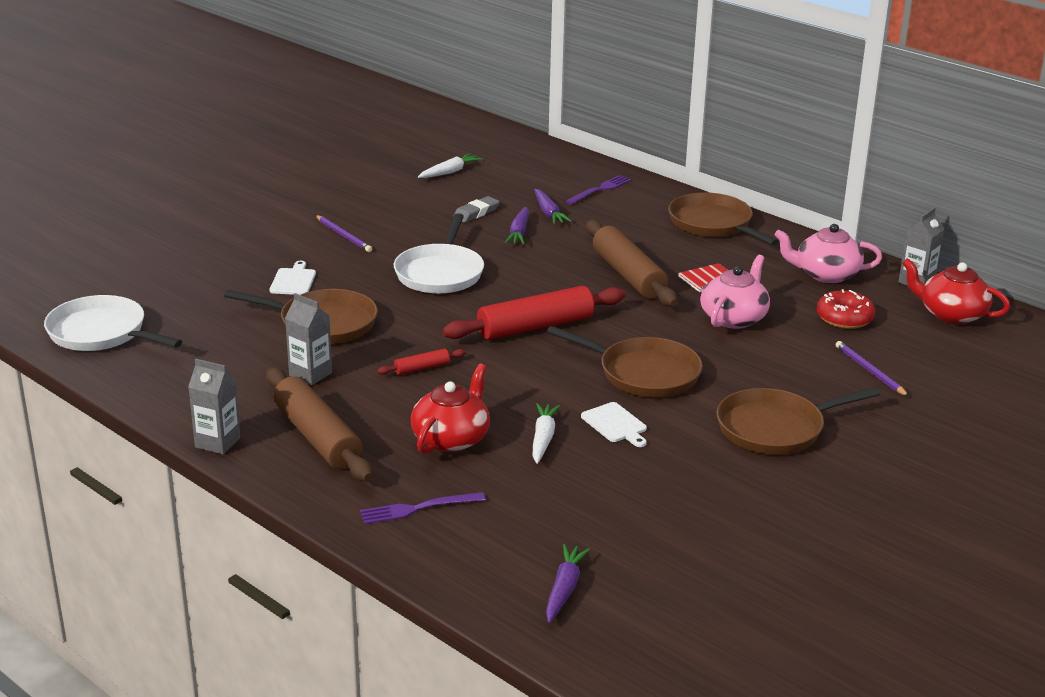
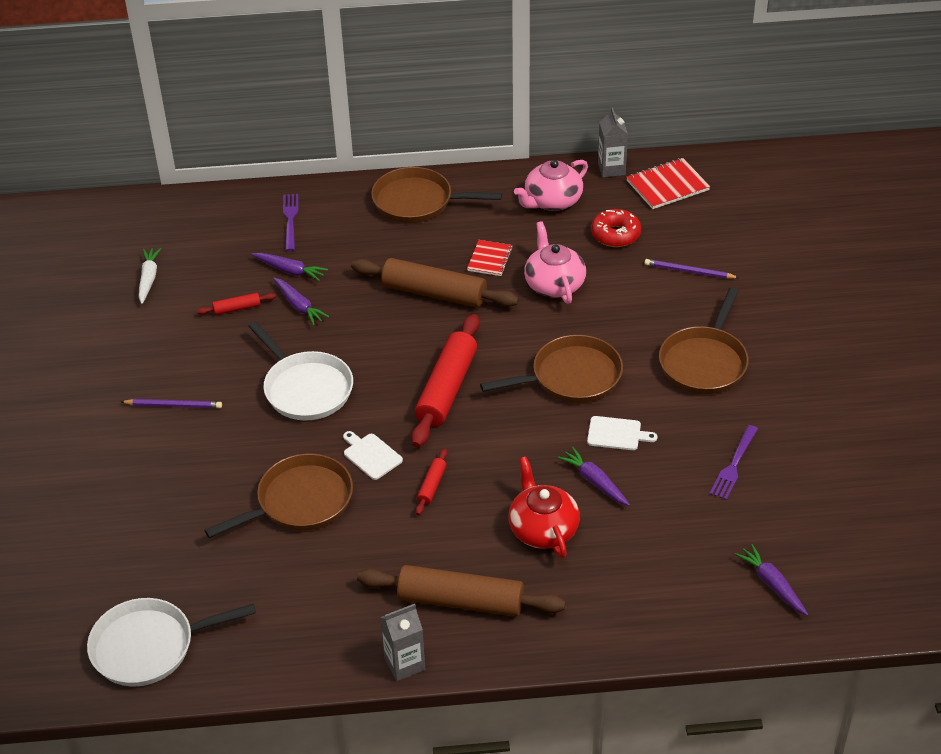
camera: 45 degrees left, 15 degrees up
white cutting board [270,261,316,295] -> white cutting board moved to [343,431,403,480]
grey carton [285,293,332,385] -> none
purple fork [360,492,486,524] -> purple fork moved to [709,425,758,500]
grey eraser [453,196,499,222] -> red rolling pin [197,293,276,315]
white carrot [533,403,560,464] -> purple carrot [558,447,630,506]
red teapot [902,258,1010,325] -> red notebook [626,158,710,209]

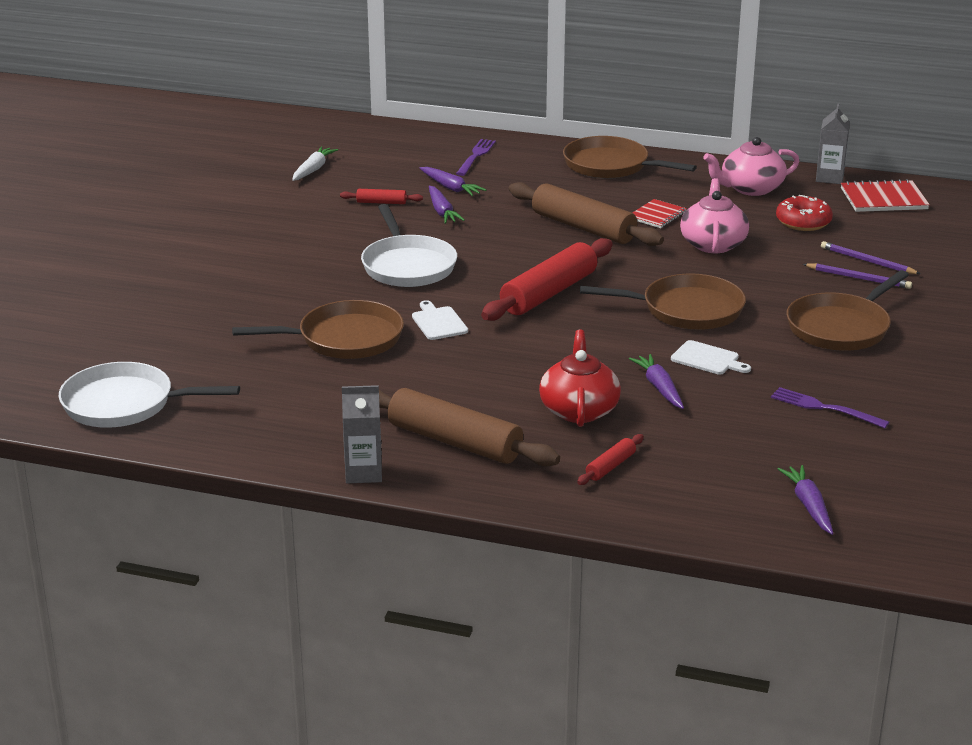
camera: 20 degrees right, 15 degrees down
purple pencil [121,399,222,408] -> purple pencil moved to [803,263,912,289]
red rolling pin [416,448,448,515] -> red rolling pin moved to [577,434,644,485]
purple fork [709,425,758,500] -> purple fork turned 75 degrees clockwise [771,387,889,428]

